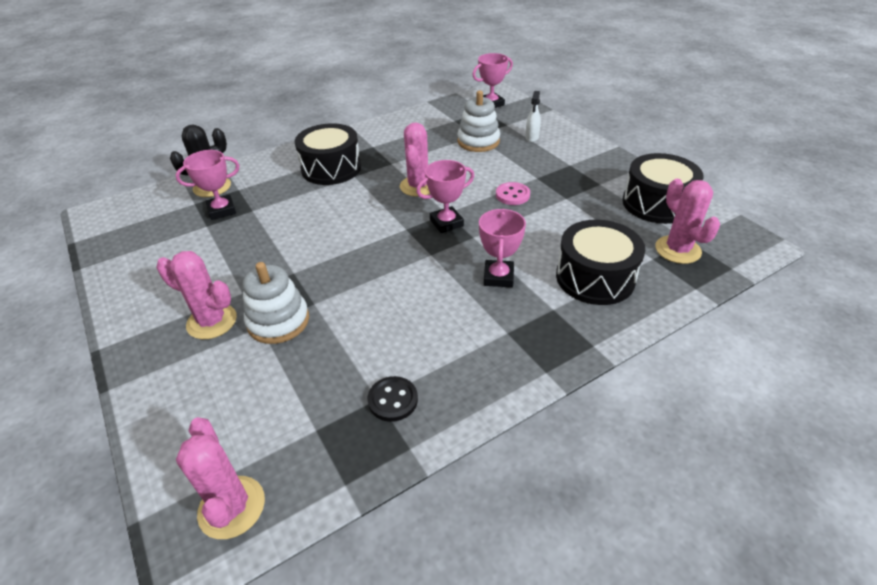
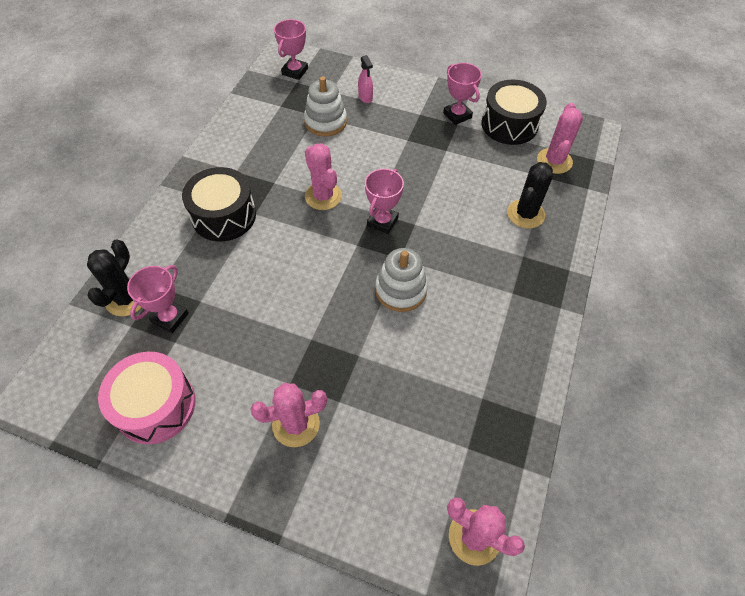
camera: 40 degrees left, 15 degrees up
white stacking toy [243,262,309,344] -> white stacking toy moved to [375,248,428,312]
black button [367,376,418,422] -> none
pink trophy [479,209,526,287] -> pink trophy moved to [443,63,482,125]
pink button [496,182,530,205] -> none
white spray bottle [525,91,541,142] -> pink spray bottle [358,55,373,103]
black drum [556,220,645,305] -> black cactus [507,162,553,229]
pink cactus [655,179,720,264] -> pink cactus turned 75 degrees clockwise [537,103,583,174]
none -> pink drum [98,352,195,444]

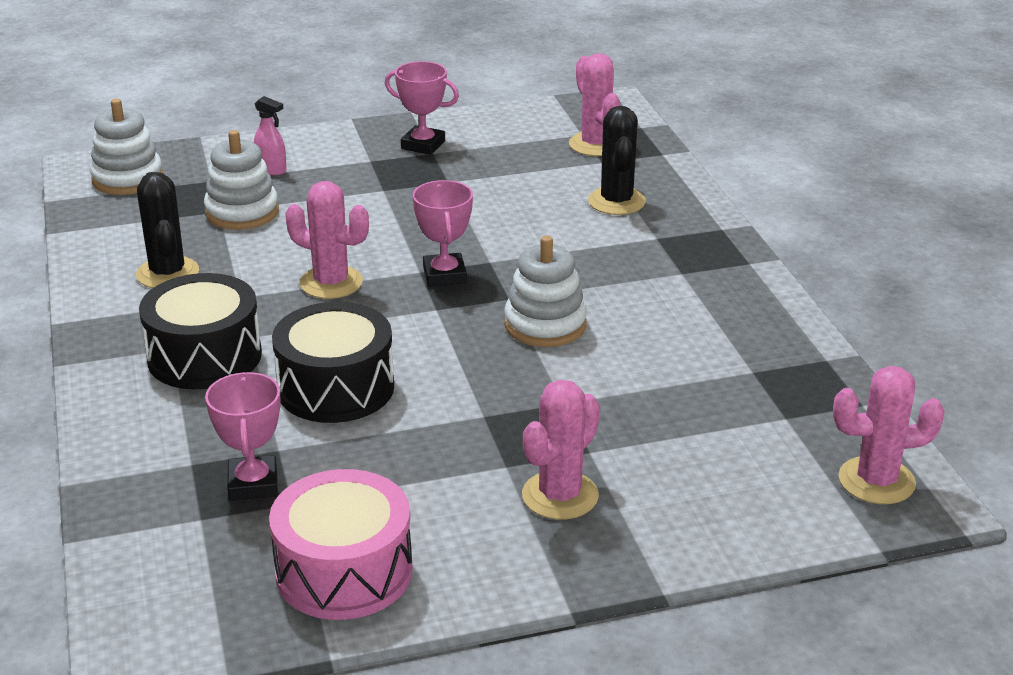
camera: 35 degrees left, 25 degrees down
black cactus [87,239,142,316] -> black cactus moved to [136,172,199,288]
pink trophy [274,19,308,80] -> white stacking toy [90,99,163,195]
black drum [481,80,547,145] -> black drum moved to [272,302,394,423]

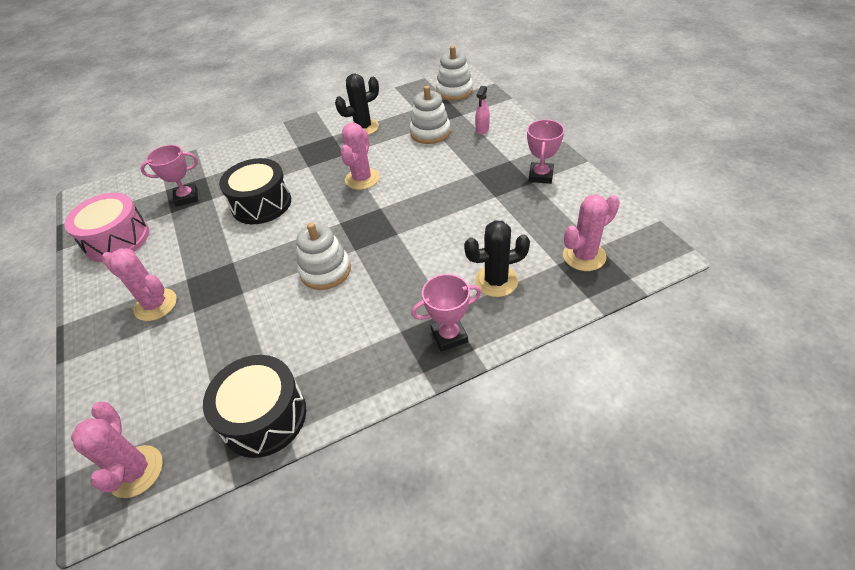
camera: 85 degrees right, 15 degrees up
black drum [139,273,262,389] -> black drum moved to [203,355,306,458]
pink trophy [413,180,473,287] -> pink trophy moved to [411,274,481,352]

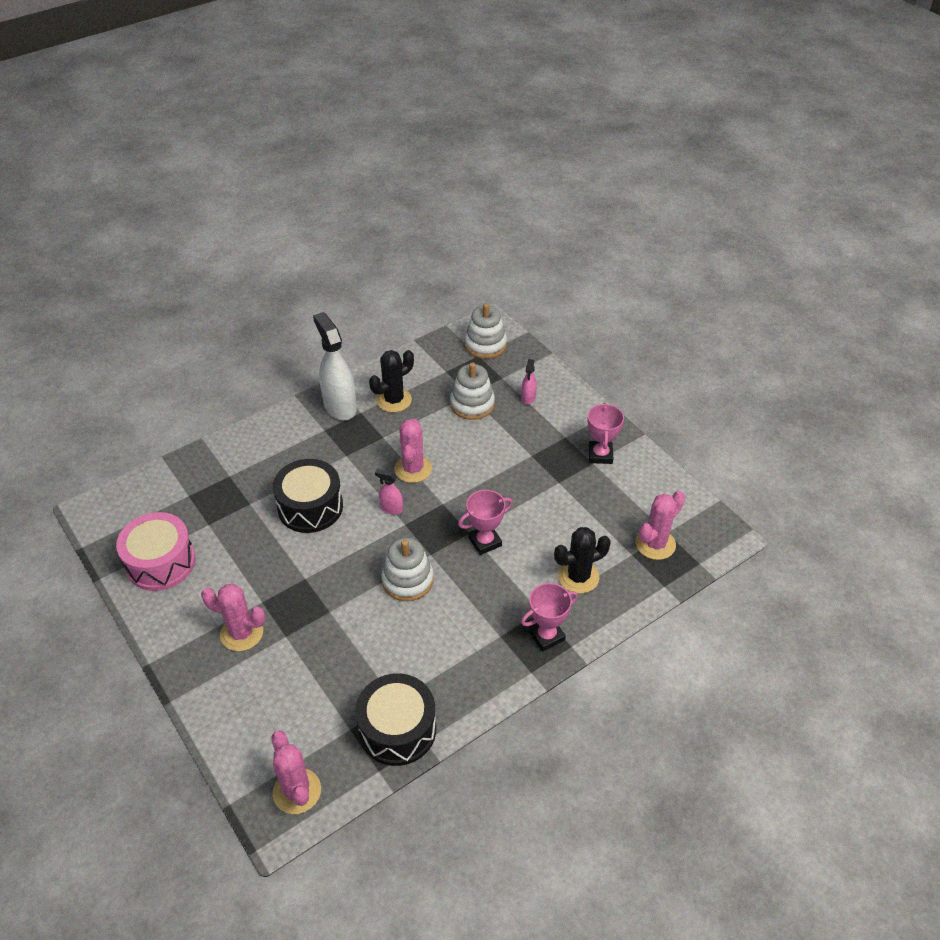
camera: 15 degrees left, 0 degrees up
pink trophy [140,145,198,207] -> pink trophy moved to [458,490,513,555]
none -> white spray bottle [313,312,357,420]
none -> pink spray bottle [375,469,403,514]

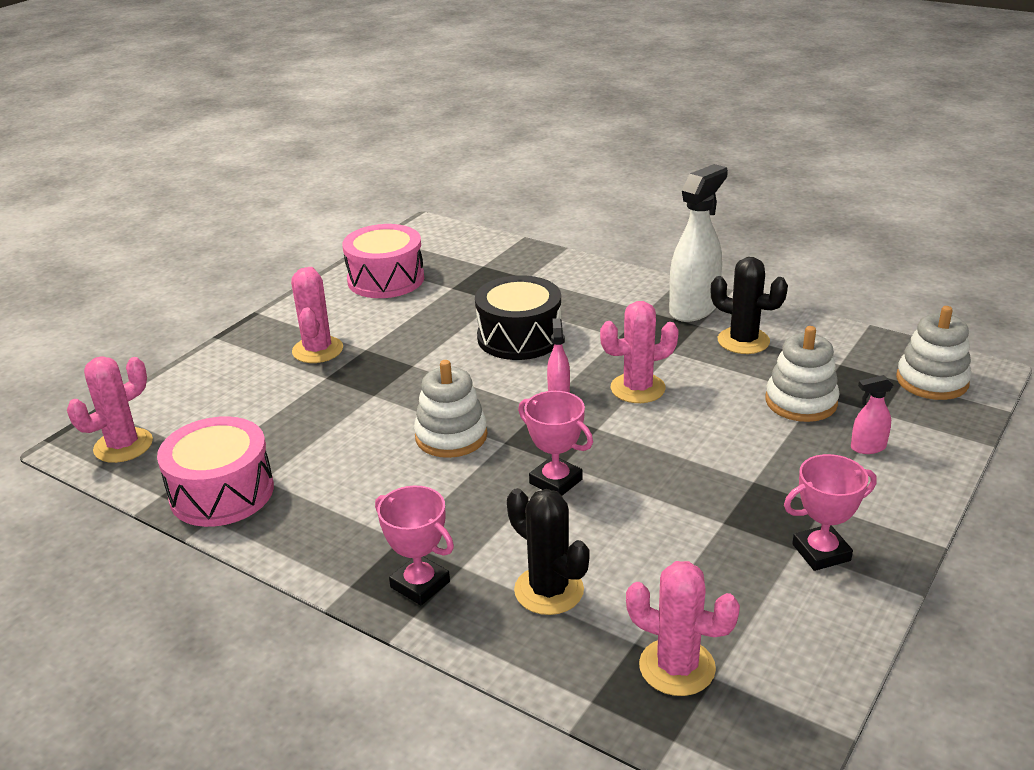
camera: 70 degrees right, 15 degrees down
black drum [356,674,436,766] -> pink drum [157,416,274,527]

